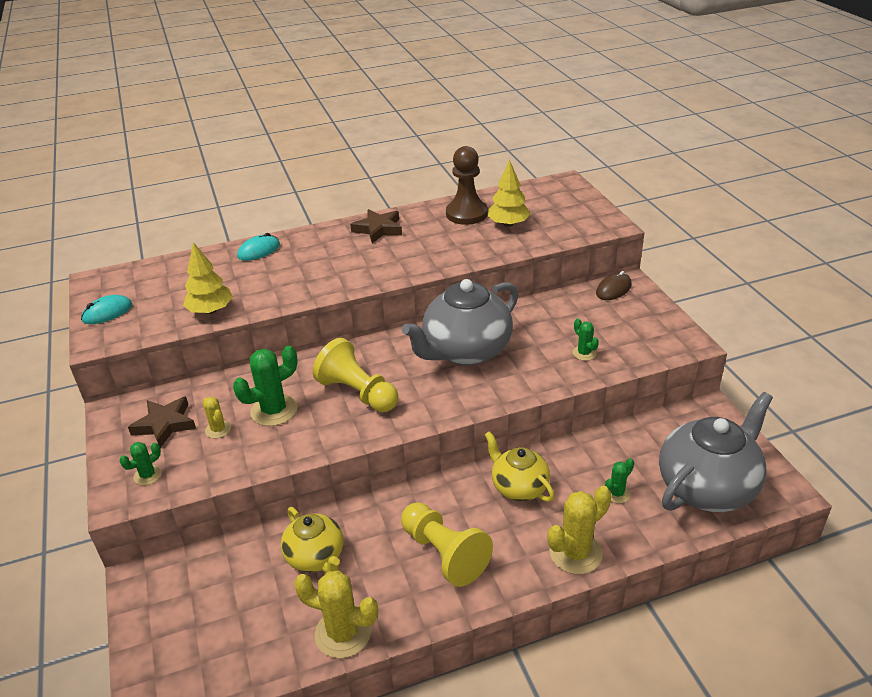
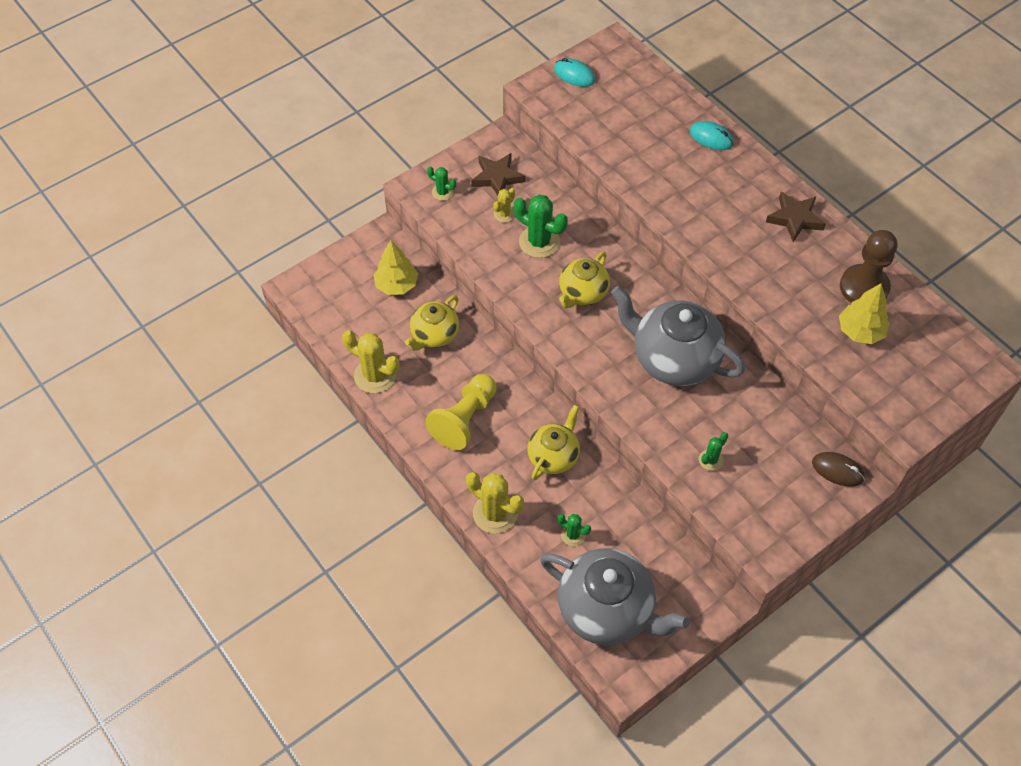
camera: 70 degrees right, 20 degrees up
yellow tree [183,242,233,314] -> yellow tree moved to [374,240,418,295]
yellow cactus [294,570,378,658] -> yellow cactus turned 60 degrees counterclockwise [342,330,400,393]
yellow pawn [312,338,399,412] -> yellow teapot [559,252,610,308]

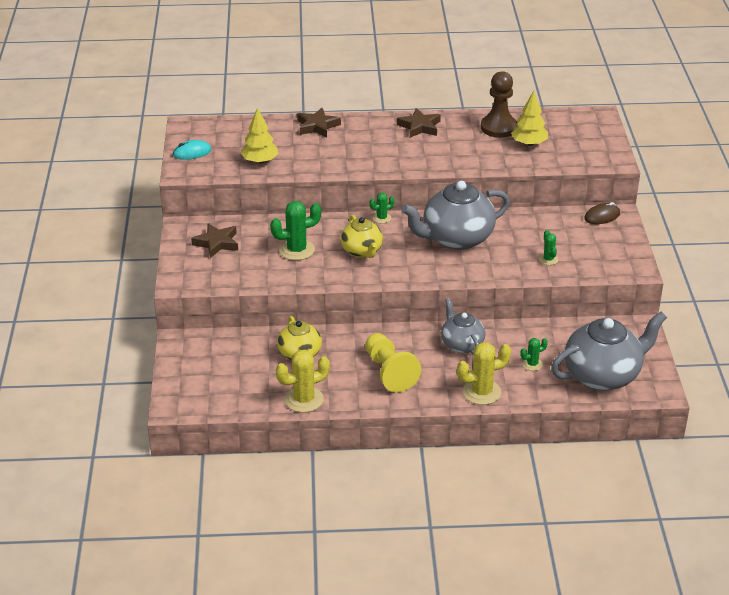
camera: 55 degrees left, 20 degrees down
yellow tree [374,240,418,295] -> yellow tree moved to [241,108,278,164]
green cactus [427,167,456,201] -> green cactus moved to [370,193,395,224]
yellow cactus [493,188,515,223] -> none
yellow teapot [527,404,580,480] -> grey teapot [441,298,485,355]
turquoise mouse [690,121,734,150] -> brown star [297,108,341,138]

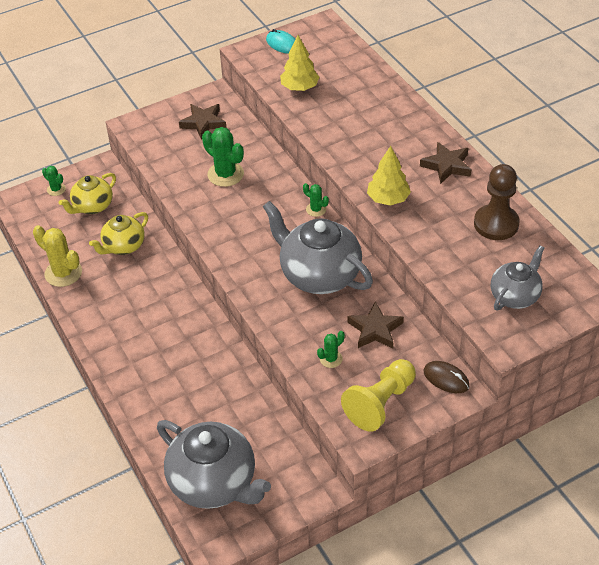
camera: 65 degrees right, 10 degrees up
brown star [297,108,341,138] -> brown star moved to [347,301,404,349]
yellow teapot [341,215,383,258] -> yellow teapot moved to [59,173,116,214]
yellow pawn [365,333,421,392] -> yellow pawn moved to [341,359,416,431]
grey teapot [441,298,485,355] -> grey teapot moved to [491,245,544,311]
yellow cactus [457,342,511,405] -> none
yellow tree [511,91,548,146] -> yellow tree moved to [367,146,411,206]
green cactus [520,338,548,371] -> green cactus moved to [42,166,66,196]

